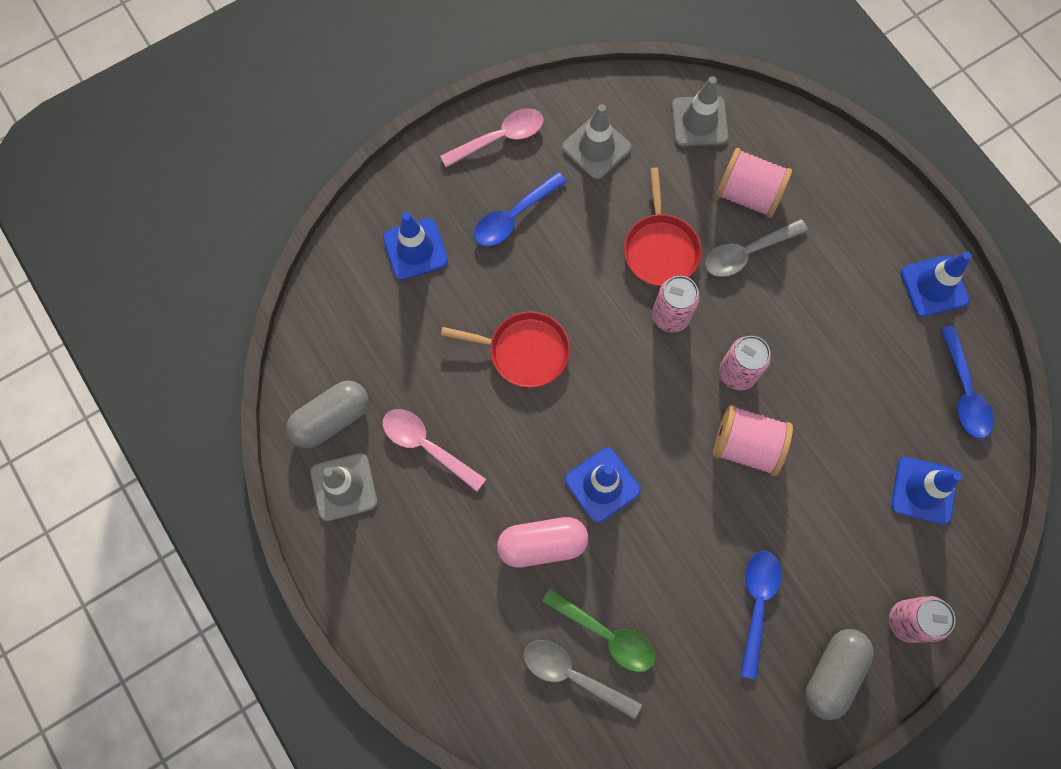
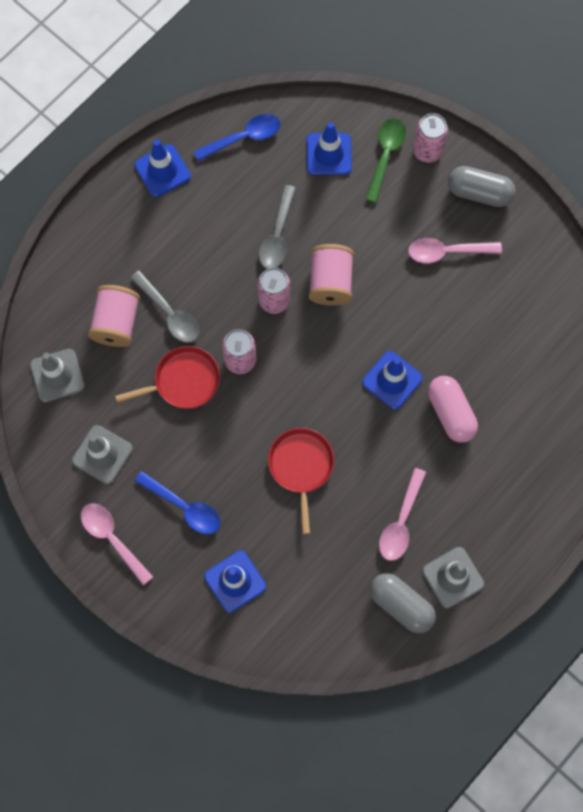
camera: 105 degrees left, 0 degrees up
grey spoon [524,640,642,720] -> grey spoon moved to [259,185,296,269]
green spoon [542,588,656,672] -> green spoon moved to [365,118,406,203]
blue spoon [740,551,782,679] -> pink spoon [408,238,502,263]

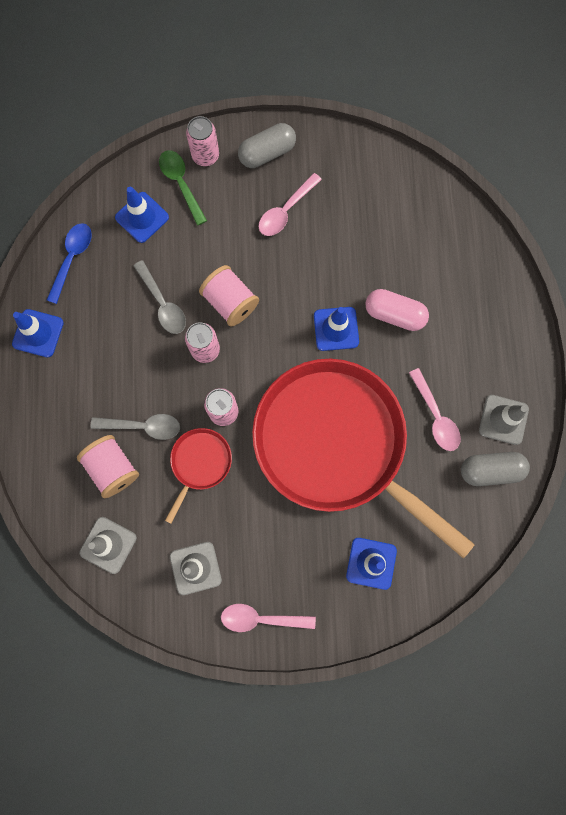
camera: 45 degrees left, 5 degrees up
blue spoon [135,471,220,534] -> none
red pan [268,428,334,534] -> red pan [252,359,475,558], size x2.47

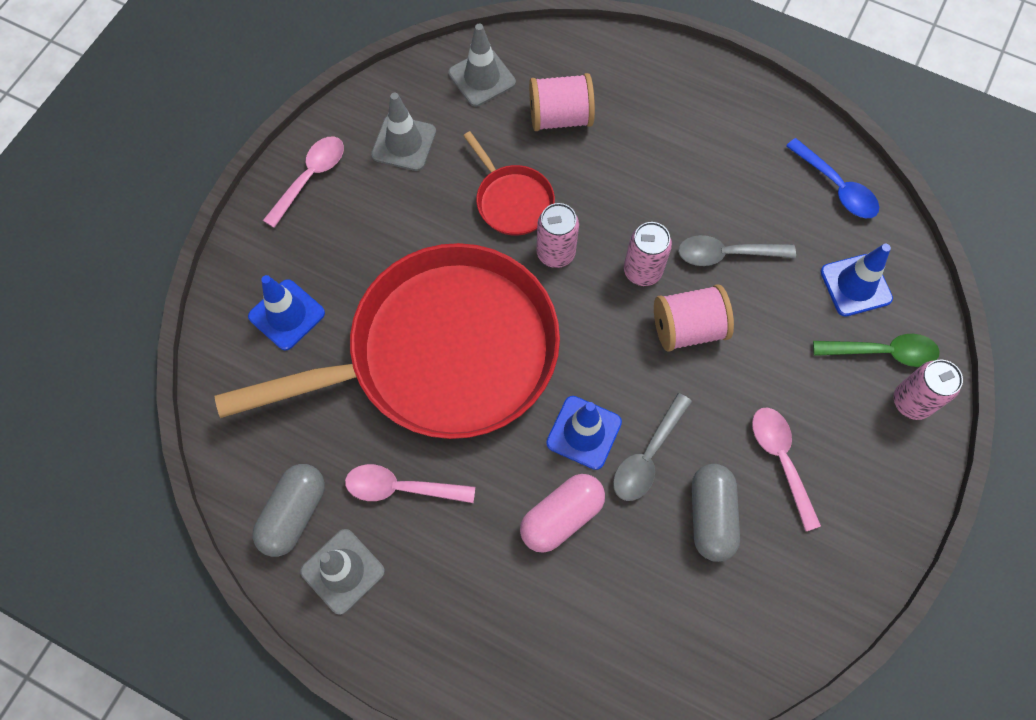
camera: 120 degrees right, 10 degrees down
blue traffic cone [12,309,64,357] -> none
grey spoon [91,414,180,440] -> grey spoon moved to [613,393,692,501]
grey capsule [238,123,296,168] -> grey capsule moved to [692,464,740,562]

